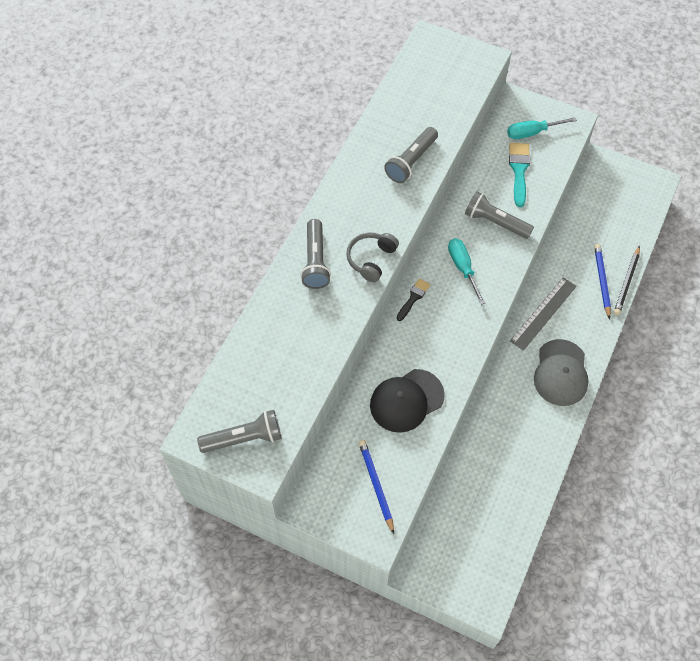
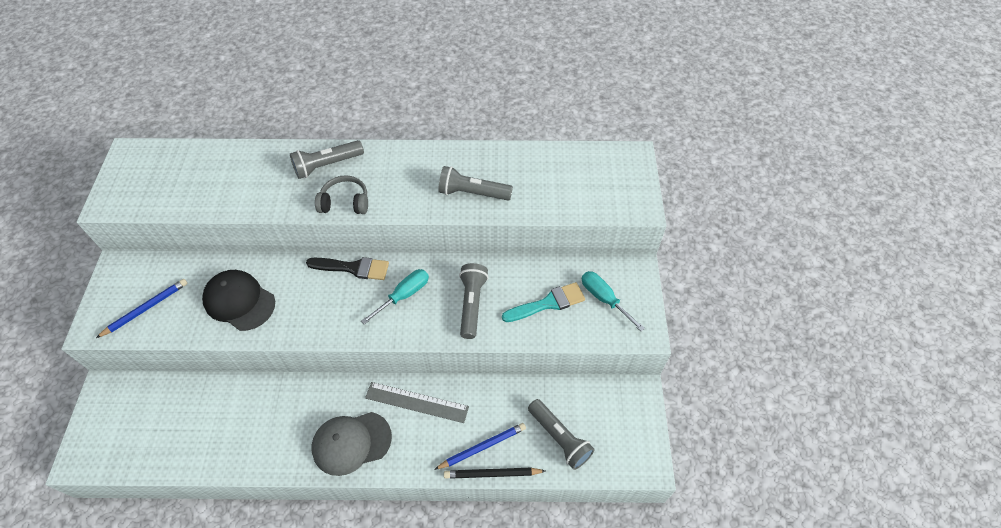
camera: 65 degrees right, 5 degrees down
grey flashlight [197,410,281,453] -> grey flashlight moved to [528,399,595,470]
black brush [397,278,430,321] -> black brush [306,257,389,280], size x1.58

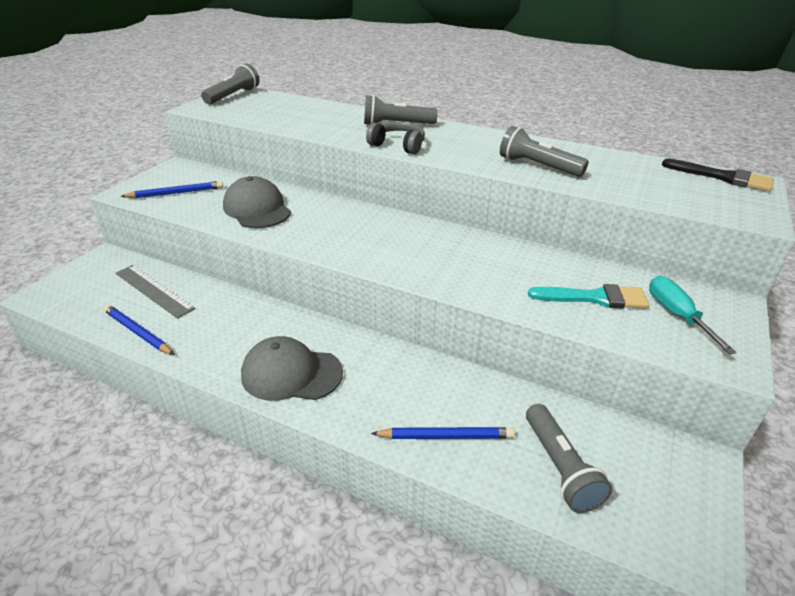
camera: 25 degrees right, 20 degrees down
black cap [202,270,275,331] -> grey cap [223,176,291,228]
black brush [306,257,389,280] -> black brush moved to [662,159,774,192]
turquoise screwdriver [361,269,429,325] -> none
grey ruler [365,382,469,423] -> grey ruler moved to [115,265,195,319]
black pencil [444,468,546,479] -> none
grey flashlight [459,263,489,339] -> grey flashlight moved to [201,64,259,104]
none -> blue pencil [103,305,174,355]

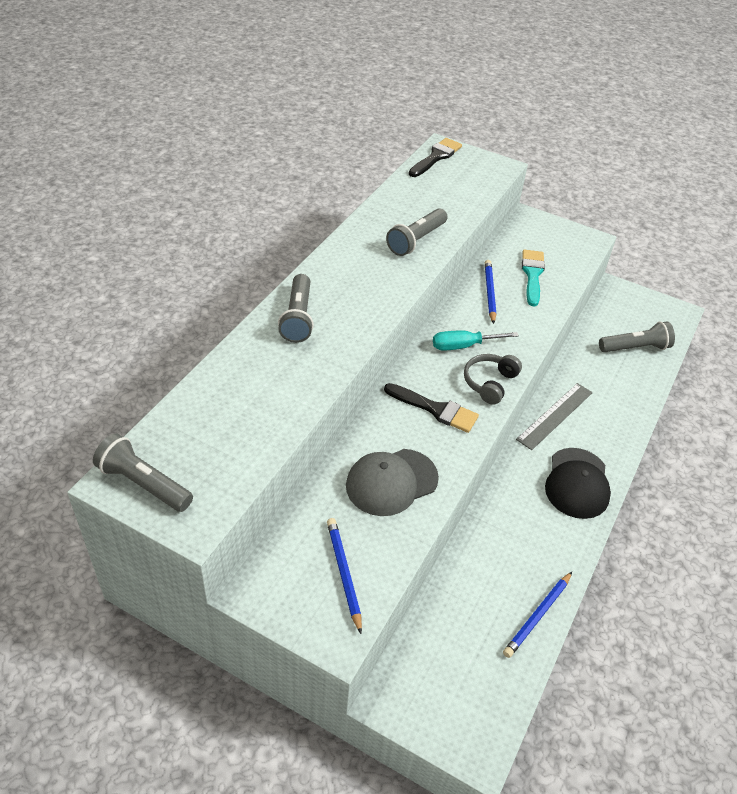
camera: 90 degrees left, 10 degrees up
grey ruler [115,265,195,319] -> grey ruler moved to [516,383,593,450]
grey cap [241,336,343,401] -> black cap [545,448,611,519]
grey headphones [366,122,425,154] -> grey headphones moved to [464,354,522,405]
blue pencil [371,427,515,439] -> blue pencil moved to [485,260,496,324]
turquoise screwdriver [649,276,736,354] -> turquoise screwdriver moved to [433,331,519,351]
none -> black brush [384,383,479,433]

